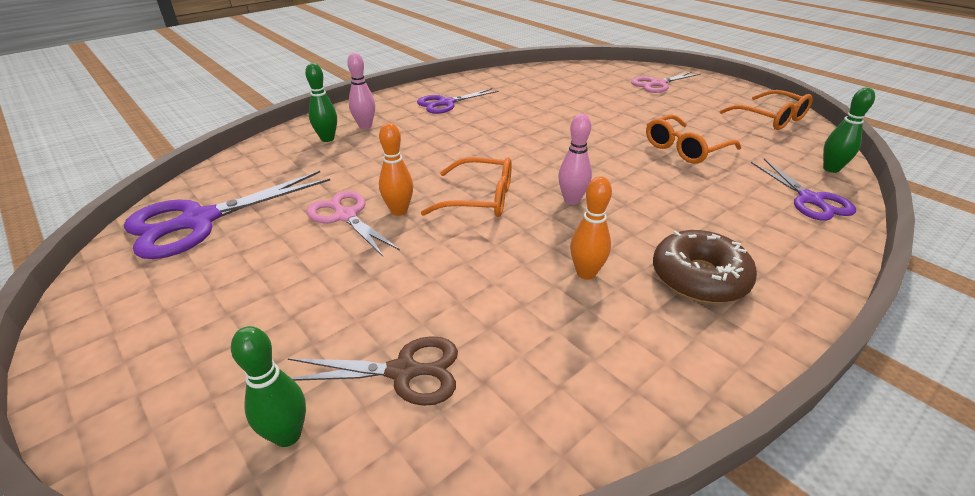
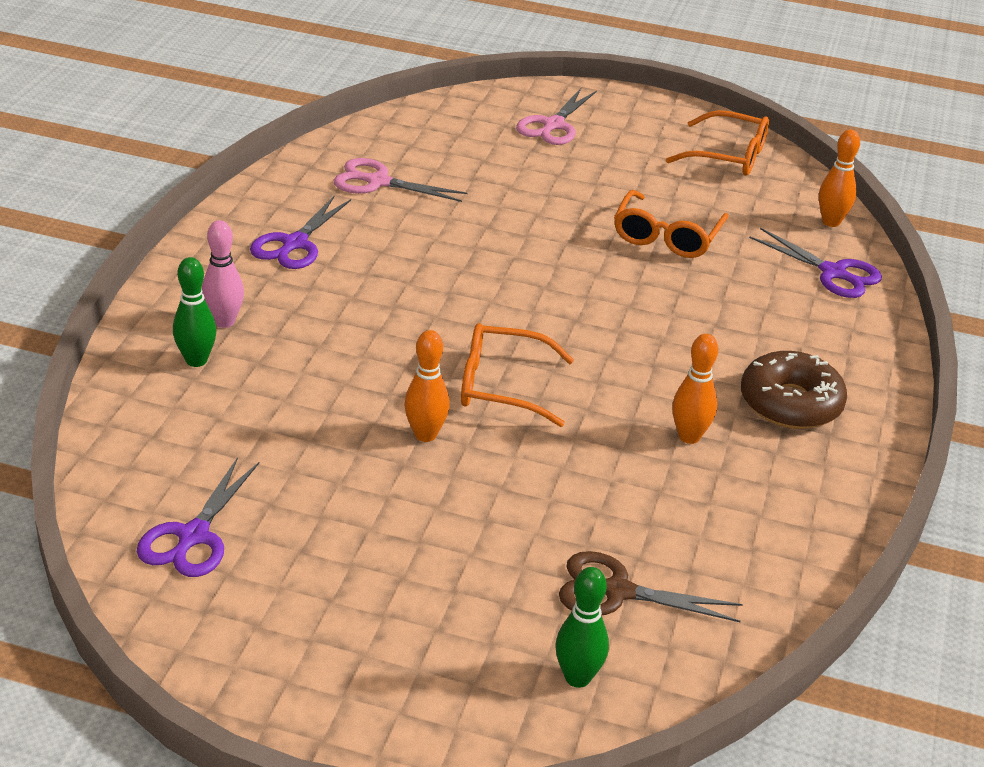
camera: 35 degrees left, 0 degrees up
purple scissors [124,171,330,259] -> purple scissors [137,457,259,577], size x0.63
brown scissors [288,336,458,406] -> brown scissors turned 135 degrees counterclockwise [559,551,743,622]
pink scissors [307,191,400,256] -> pink scissors moved to [334,158,468,202]
orange glasses [421,157,512,217] -> orange glasses turned 150 degrees counterclockwise [461,323,574,427]
pink bowling pin [558,114,592,205] -> none
green bowling pin [823,88,875,173] -> orange bowling pin [819,130,860,227]

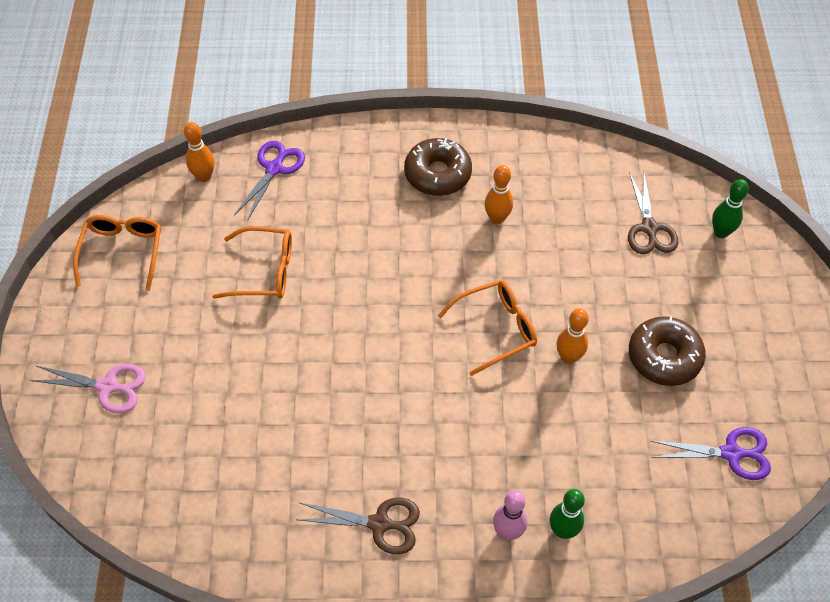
camera: 105 degrees left, 20 degrees up
purple scissors [250,195,351,269] -> brown scissors [296,497,420,555]
pink scissors [334,158,468,202] -> none
orange glasses [461,323,574,427] -> orange glasses turned 105 degrees counterclockwise [438,280,537,376]
none -> brown donut [629,316,706,386]

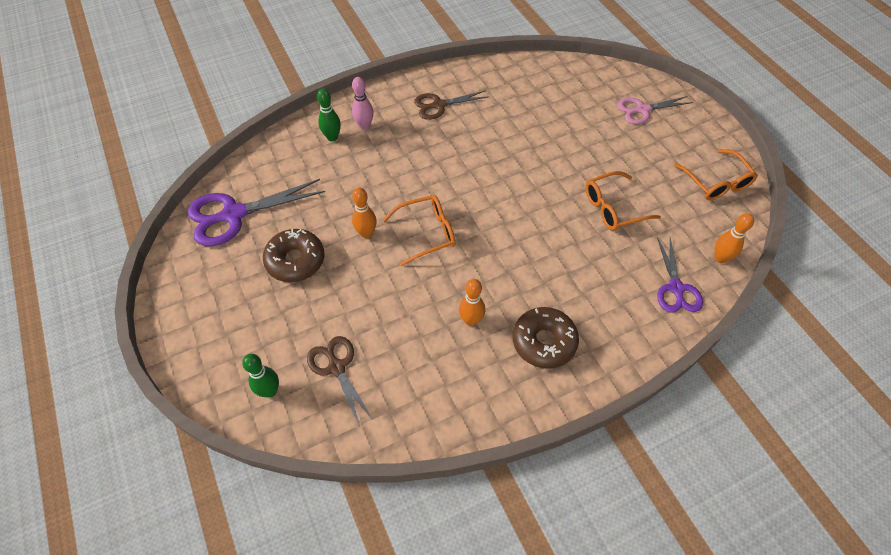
camera: 155 degrees right, 0 degrees up
orange glasses [438,280,537,376] -> orange glasses turned 150 degrees counterclockwise [383,195,455,266]
purple scissors [651,427,771,480] -> purple scissors [187,179,325,246], size x1.59

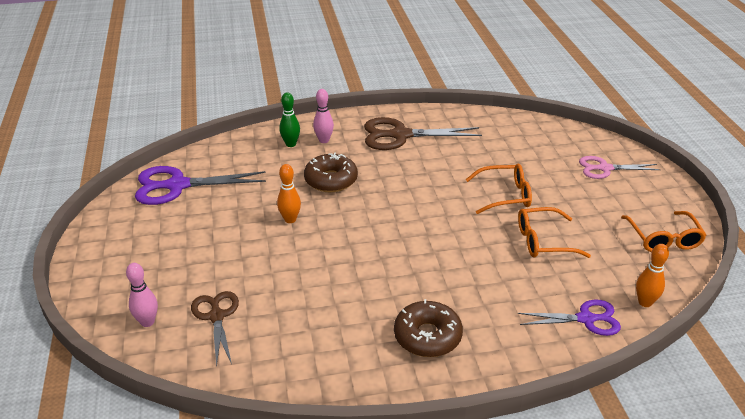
camera: 15 degrees right, 20 degrees down
green bowling pin [242,354,279,398] -> pink bowling pin [126,263,158,327]
brown donut [263,229,324,282] -> brown donut moved to [304,153,358,192]
orange glasses [383,195,455,266] -> orange glasses moved to [465,164,532,214]
brown scissors [414,90,490,120] -> brown scissors [364,117,482,150], size x1.59
orange bowling pin [459,279,485,326] -> none
purple scissors [657,237,703,313] -> purple scissors turned 105 degrees counterclockwise [518,300,621,336]

